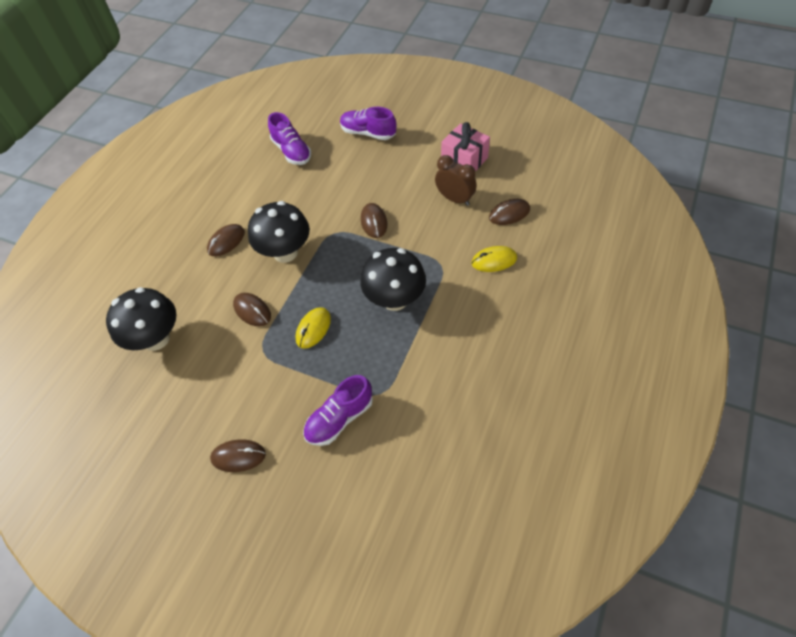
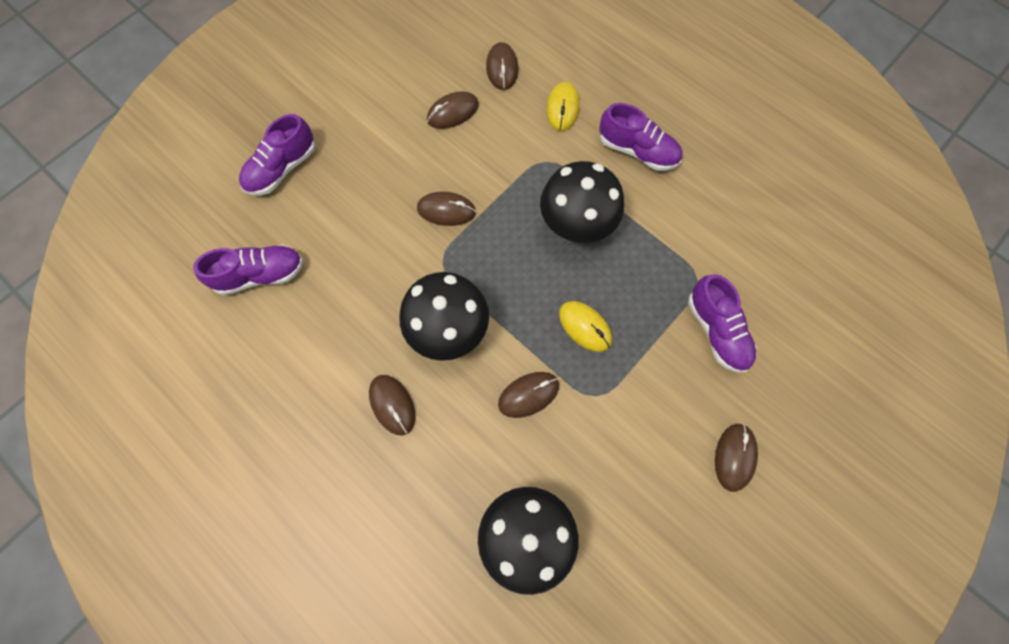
camera: 75 degrees left, 15 degrees up
brown clock [435,155,477,206] -> brown mouse [427,91,479,129]
pink gift [441,122,490,171] -> none
none -> purple shoe [599,103,683,171]

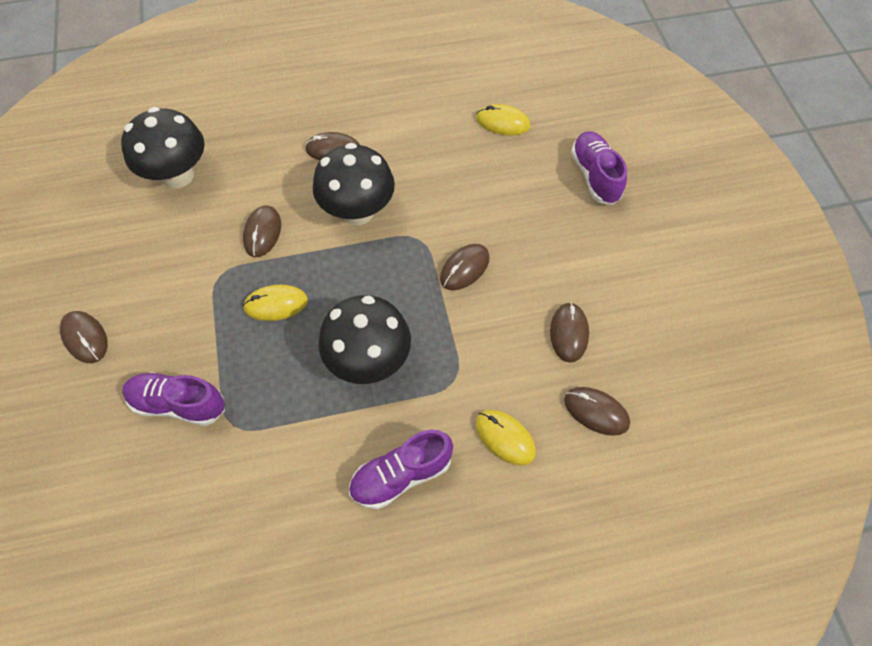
camera: 125 degrees right, 10 degrees down
purple shoe [193,245,304,295] -> yellow mouse [476,104,530,136]

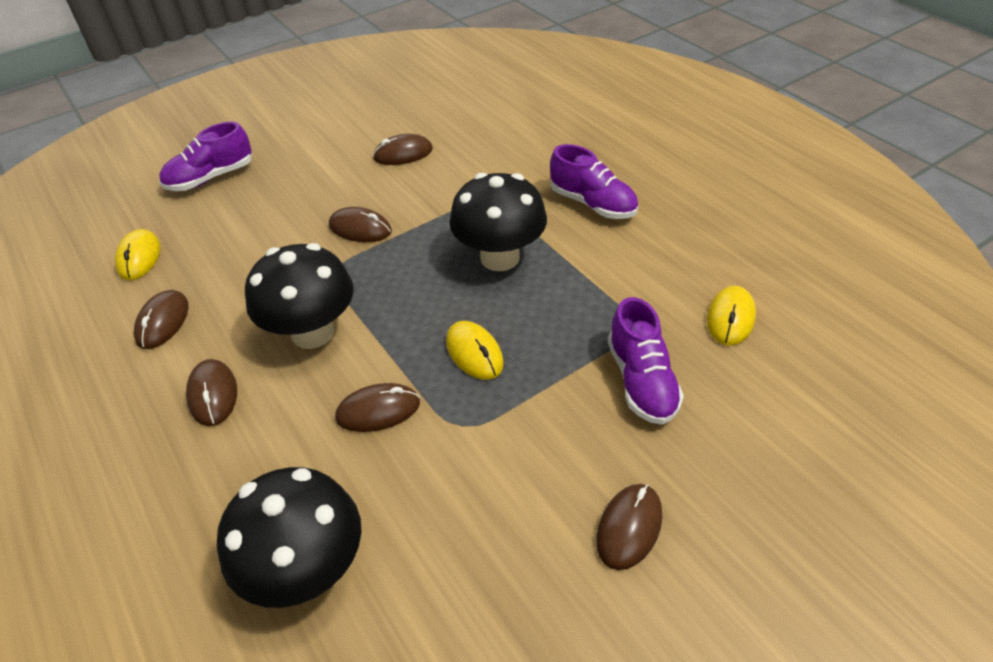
camera: 110 degrees left, 15 degrees down
yellow mouse [476,410,536,466] -> yellow mouse moved to [707,286,756,345]
brown mouse [564,387,630,436] -> brown mouse moved to [134,290,189,349]

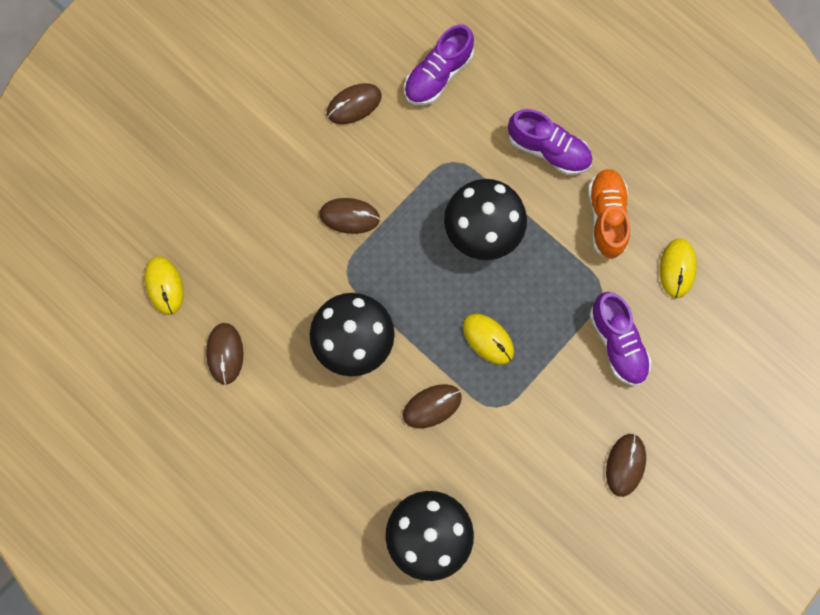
camera: 15 degrees left, 30 degrees up
purple shoe [159,122,252,191] -> purple shoe moved to [404,24,474,105]
brown mouse [186,359,237,426] -> none
none -> orange shoe [588,169,630,259]

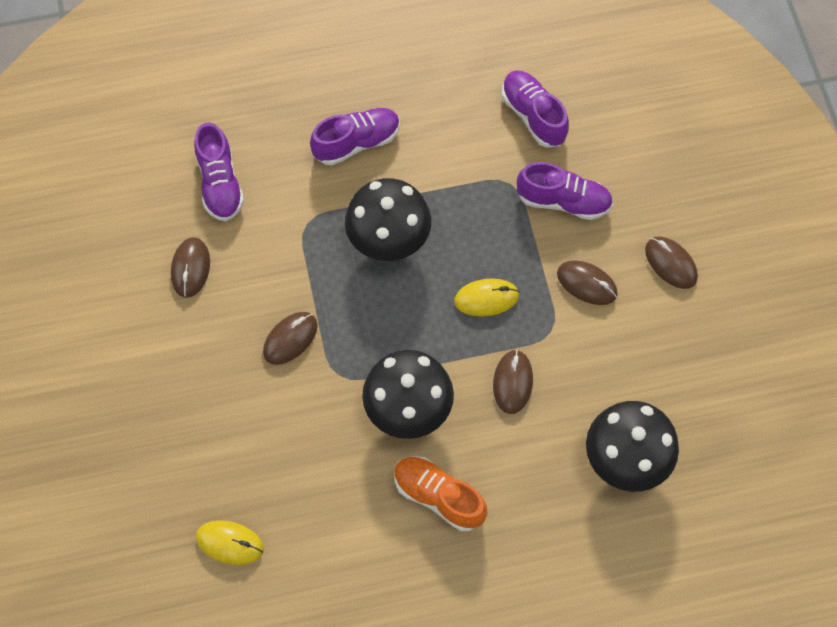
camera: 55 degrees left, 10 degrees down
brown mouse [206,323,243,385] -> brown mouse moved to [557,260,618,305]
orange shoe [588,169,630,259] -> orange shoe moved to [394,456,487,532]
yellow mouse [660,238,697,298] -> purple shoe [502,70,569,148]

